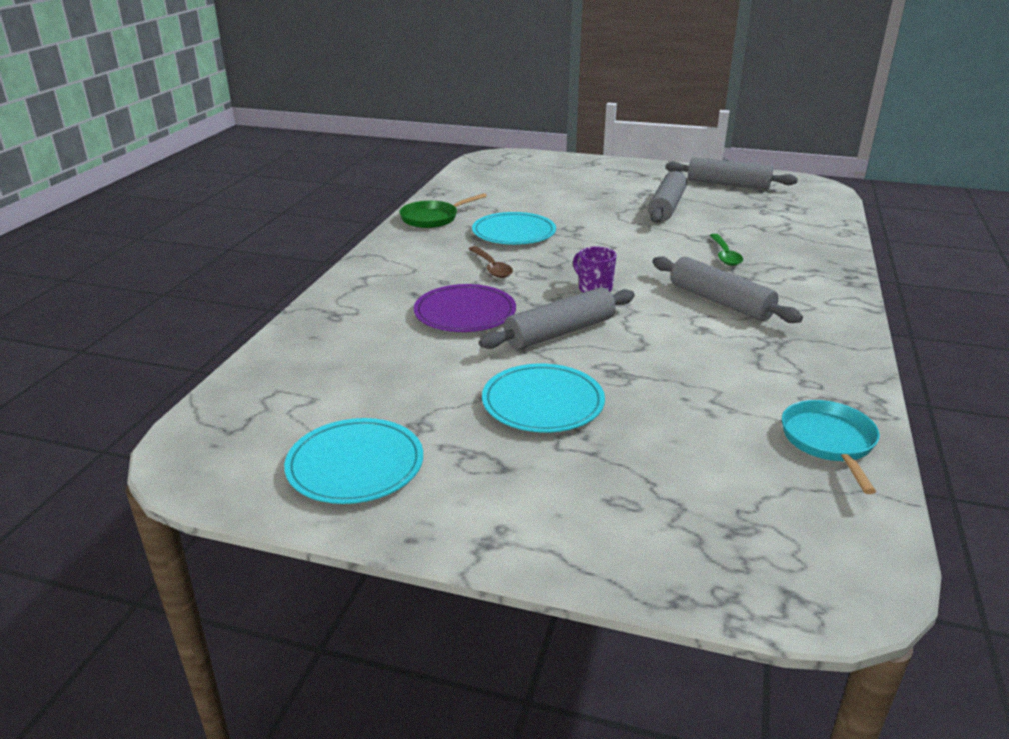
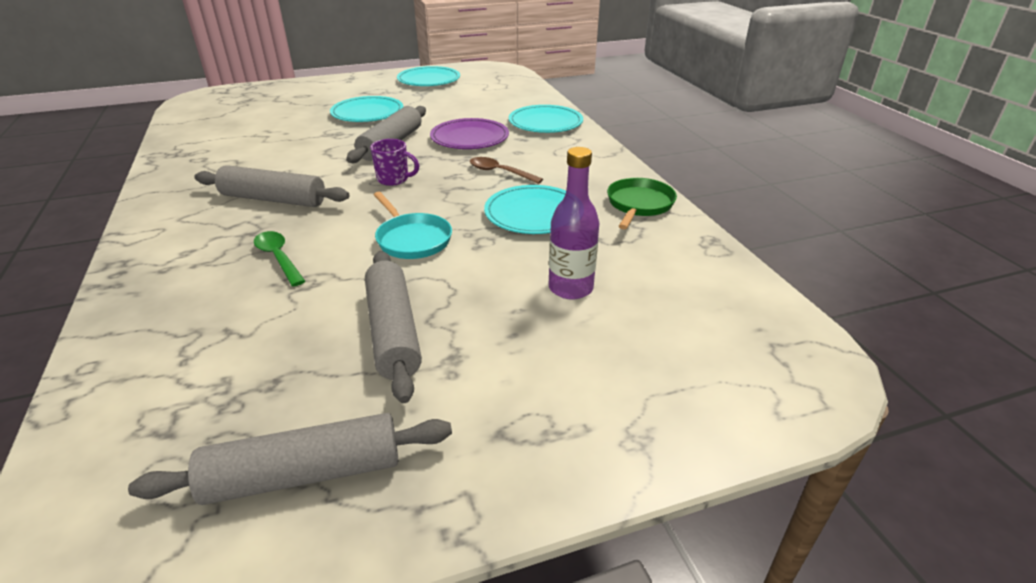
camera: 145 degrees right, 5 degrees up
turquoise pan [782,400,880,494] -> turquoise pan moved to [374,192,452,259]
none -> turquoise plate [509,105,583,133]
none -> purple bottle [549,147,599,300]

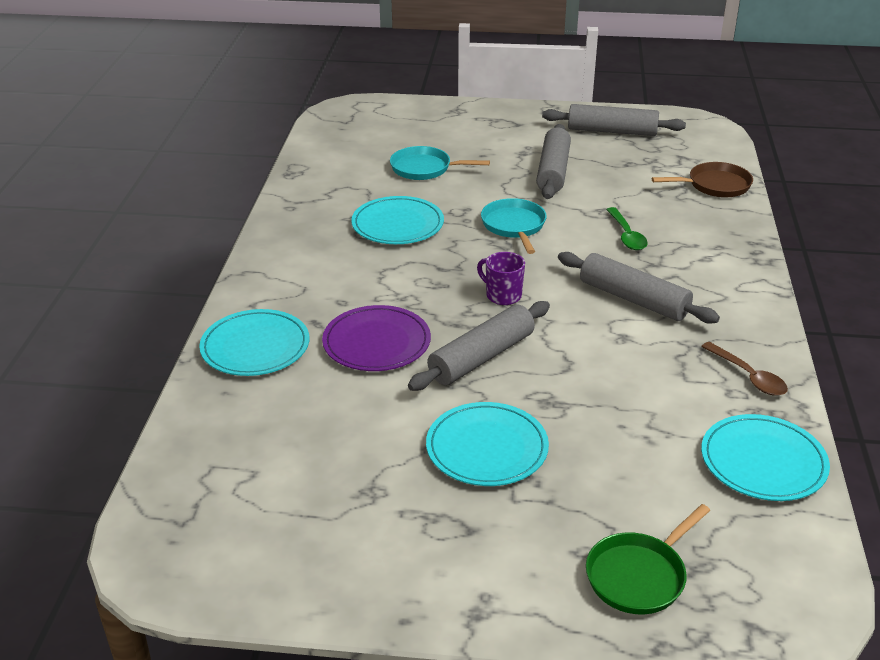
camera: 155 degrees left, 0 degrees up
turquoise plate [397,66,460,86] -> turquoise plate moved to [701,414,830,501]
brown spoon [470,157,543,184] -> brown spoon moved to [701,342,788,396]
purple bottle [549,147,599,300] -> turquoise pan [390,146,490,180]
green pan [607,178,677,229] -> green pan moved to [586,504,710,614]
none -> brown pan [652,162,753,197]

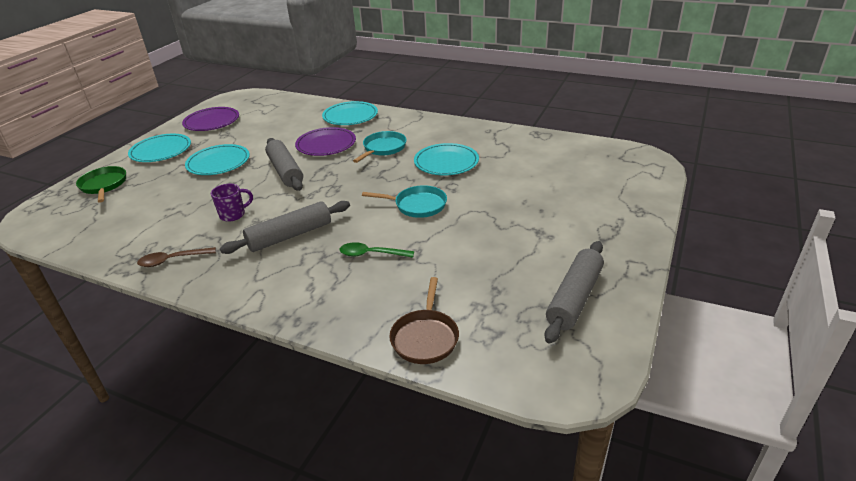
camera: 110 degrees right, 0 degrees up
turquoise pan [390,146,490,180] -> turquoise pan moved to [353,131,407,163]
purple mug [477,252,525,305] -> purple mug moved to [211,184,253,222]
grey rolling pin [536,124,571,199] -> none
turquoise plate [701,414,830,501] -> turquoise plate moved to [128,134,191,162]
none -> purple plate [182,107,239,131]

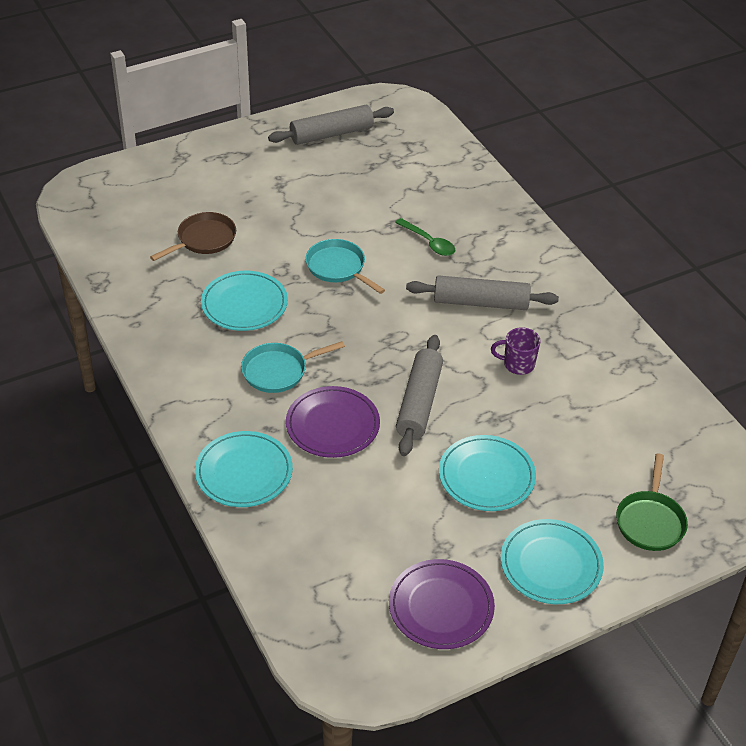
camera: 145 degrees left, 10 degrees up
brown spoon [137,247,216,267] -> none
brown pan [389,277,459,364] -> brown pan moved to [150,212,236,261]

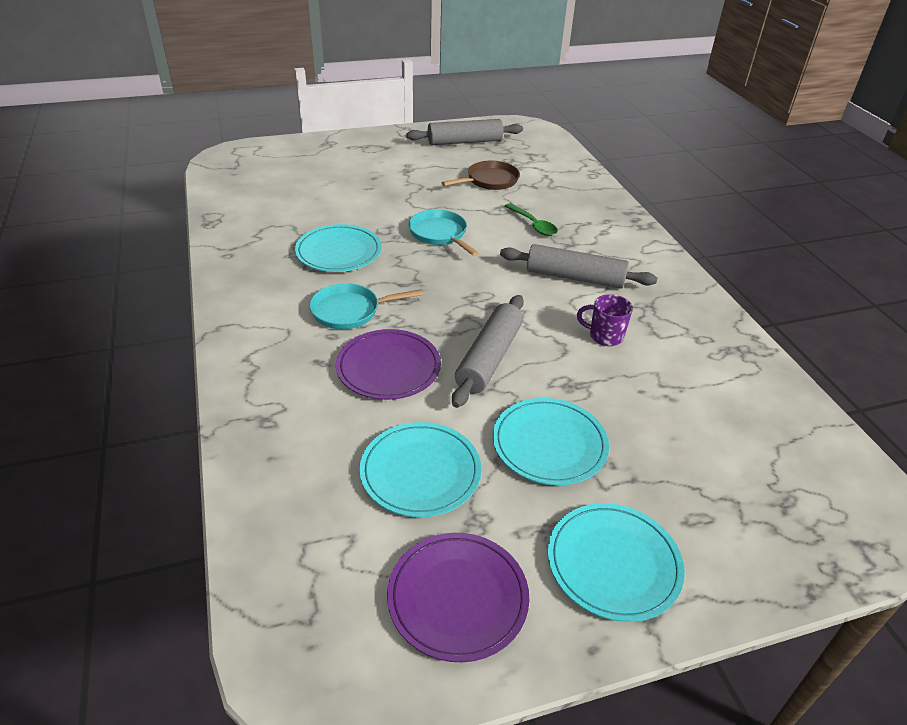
camera: 10 degrees right, 5 degrees down
brown pan [150,212,236,261] -> brown pan moved to [442,160,520,190]
turquoise plate [195,431,293,507] -> turquoise plate moved to [360,422,482,517]
green pan [616,453,688,551] -> none

